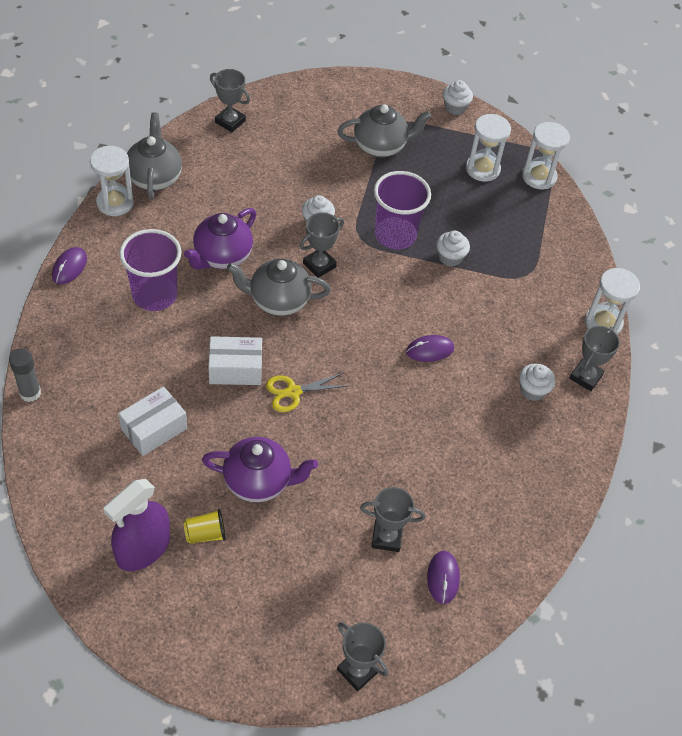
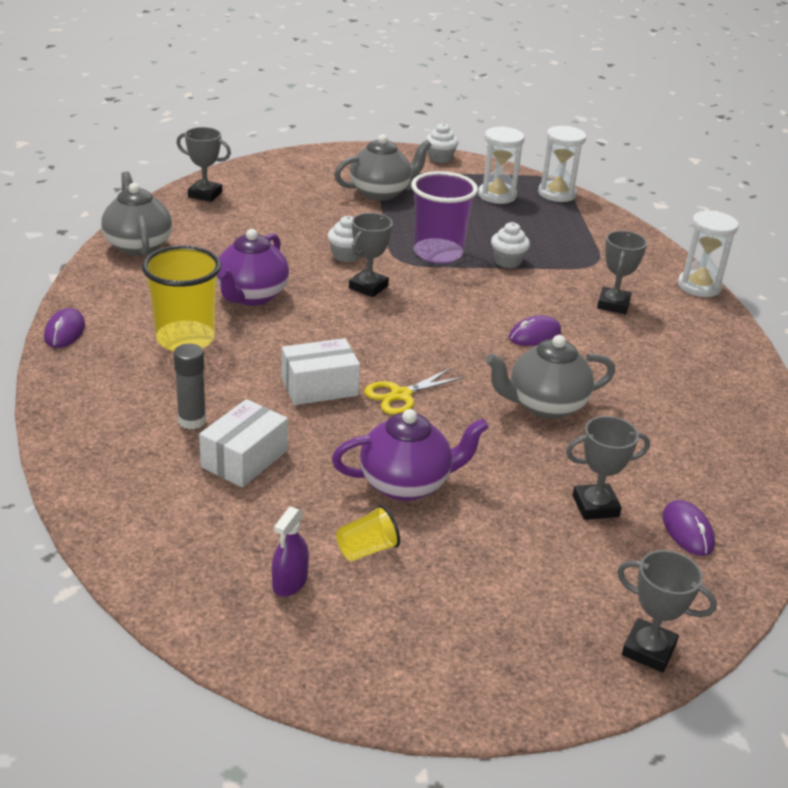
camera: 15 degrees left, 20 degrees down
grey glue stick [9,348,41,402] -> grey glue stick moved to [173,344,206,429]
white hourglass [90,146,134,216] -> none
purple spray bottle [103,479,170,571] -> purple spray bottle [272,506,309,597], size x0.52
purple cup [119,229,181,311] -> yellow cup [142,245,221,352]
grey teapot [227,259,331,316] -> grey teapot moved to [486,335,616,419]
white cupcake [519,364,555,401] -> none
grey trophy [569,326,620,391] -> grey trophy moved to [597,231,647,314]

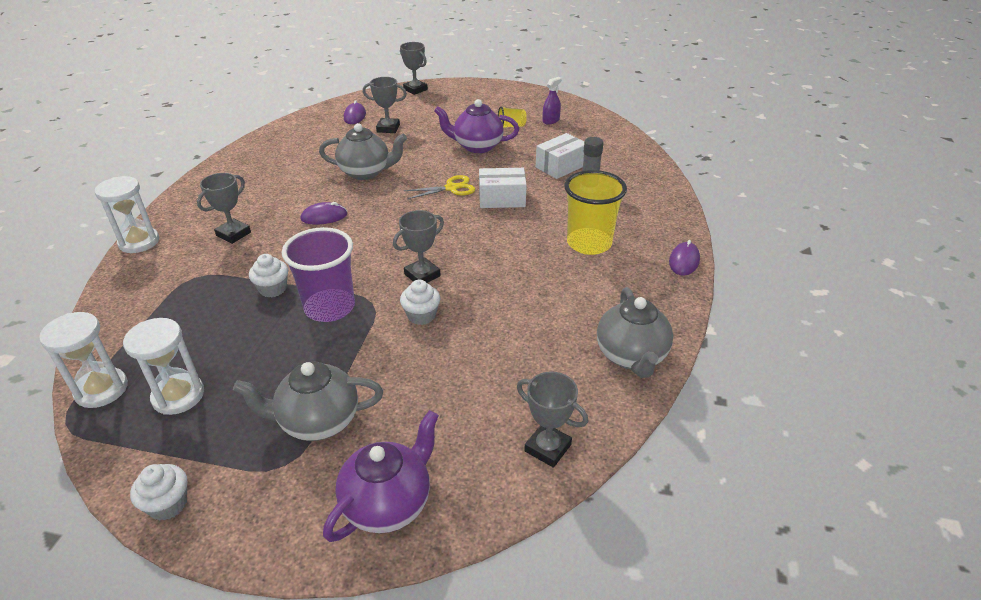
camera: 160 degrees left, 5 degrees up
purple teapot [217,229,289,306] -> purple teapot moved to [323,410,439,542]

